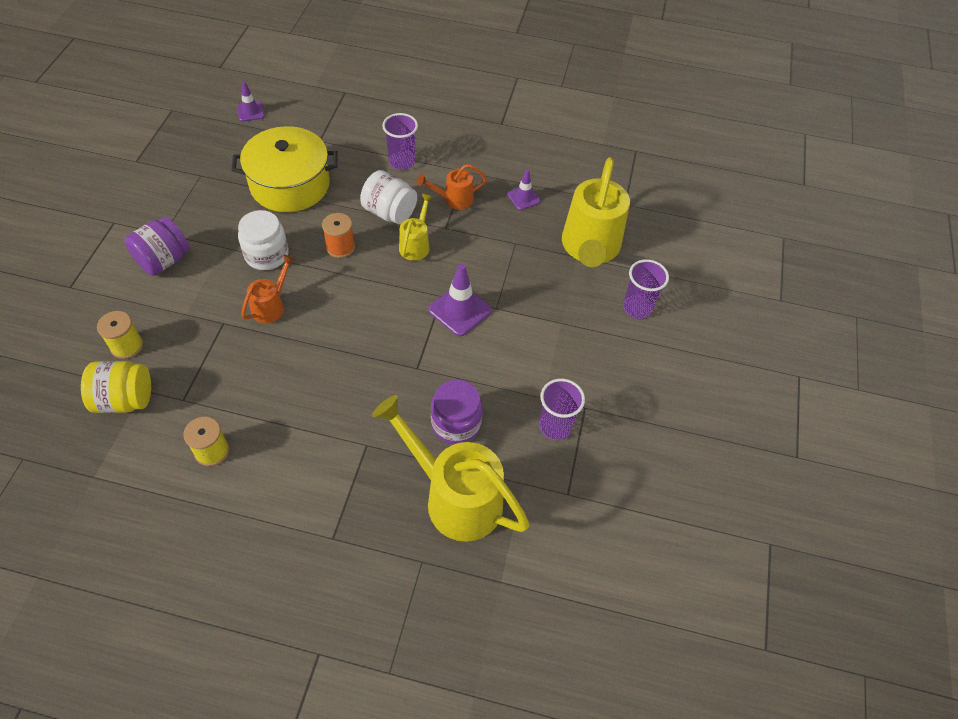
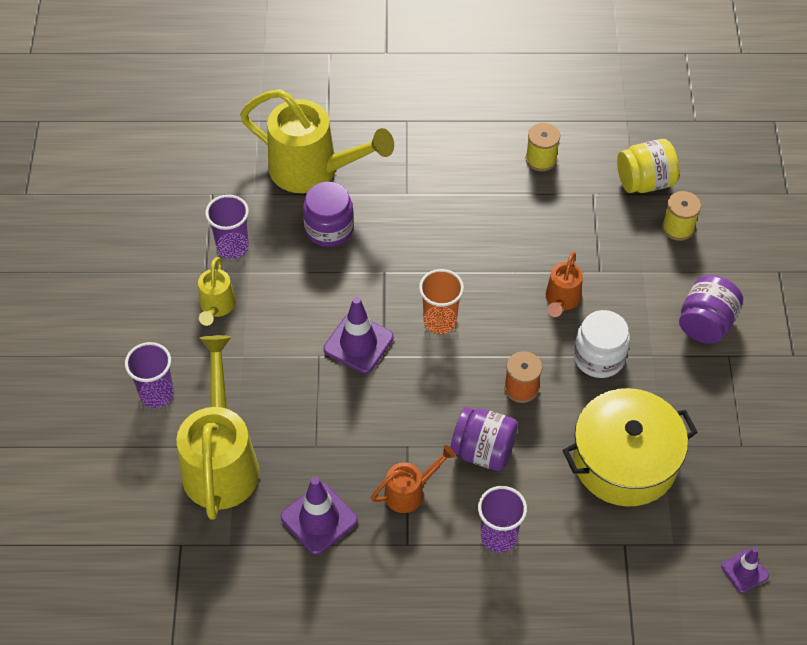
camera: 170 degrees right, 0 degrees up
white jar [360,170,417,224] -> purple jar [451,407,518,471]
yellow watering can [399,194,433,261] -> yellow watering can moved to [198,257,236,326]
purple traffic cone [507,169,541,210] -> purple traffic cone [281,477,358,555], size x1.66
none -> orange cup [419,269,464,334]

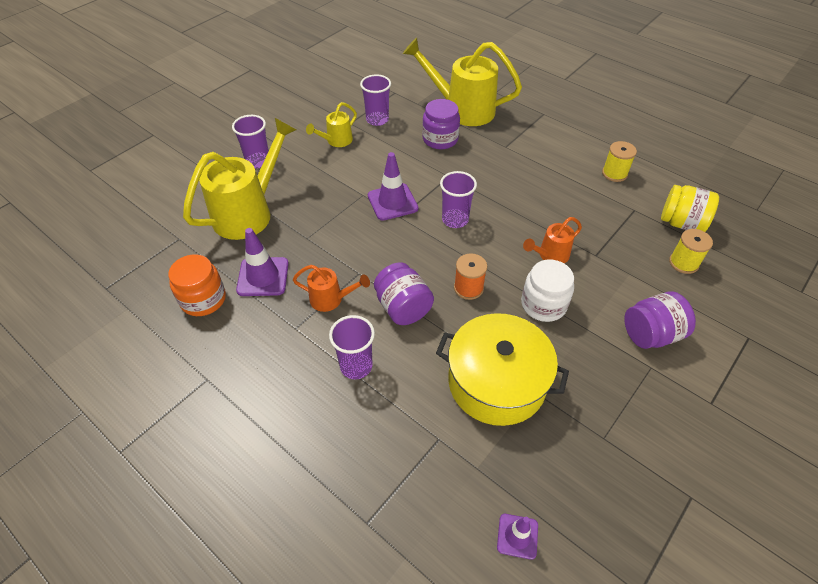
camera: 40 degrees right, 5 degrees down
yellow watering can [240,89,394,193] -> yellow watering can turned 135 degrees clockwise [403,38,522,126]
orange cup [419,269,464,334] -> purple cup [440,171,477,228]
none -> orange jar [168,254,226,316]

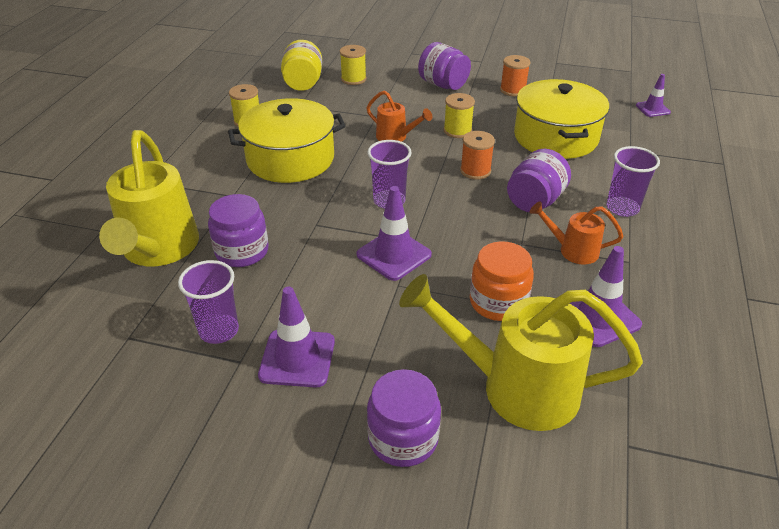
camera: 115 degrees left, 10 degrees down
orange jar [168,254,226,316] -> orange jar moved to [470,241,534,321]
purple cup [232,115,269,168] -> purple jar [367,369,441,467]
orange watering can [293,265,370,312] -> orange watering can turned 60 degrees counterclockwise [530,201,623,264]
yellow watering can [306,102,357,147] -> purple traffic cone [258,287,335,388]
white jar [521,260,574,322] -> yellow spool [444,93,475,138]
none -> yellow pot [228,98,346,183]
none -> orange spool [500,55,530,96]

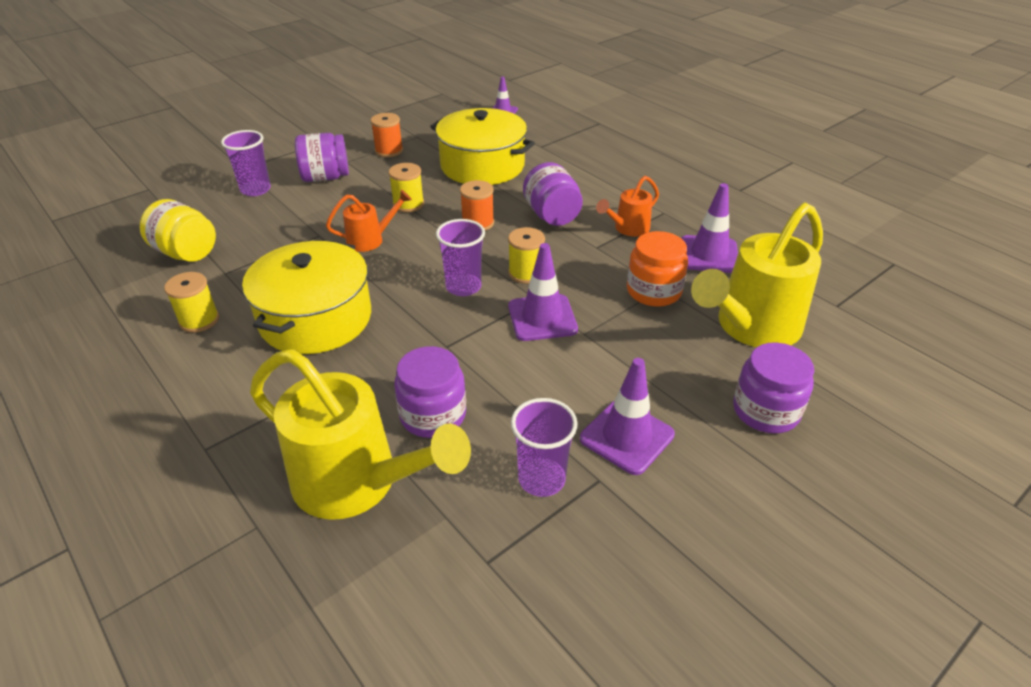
camera: 55 degrees left, 0 degrees up
yellow spool [340,45,367,85] -> yellow spool moved to [508,227,545,284]
purple cup [607,146,660,217] -> purple cup moved to [221,130,271,196]

